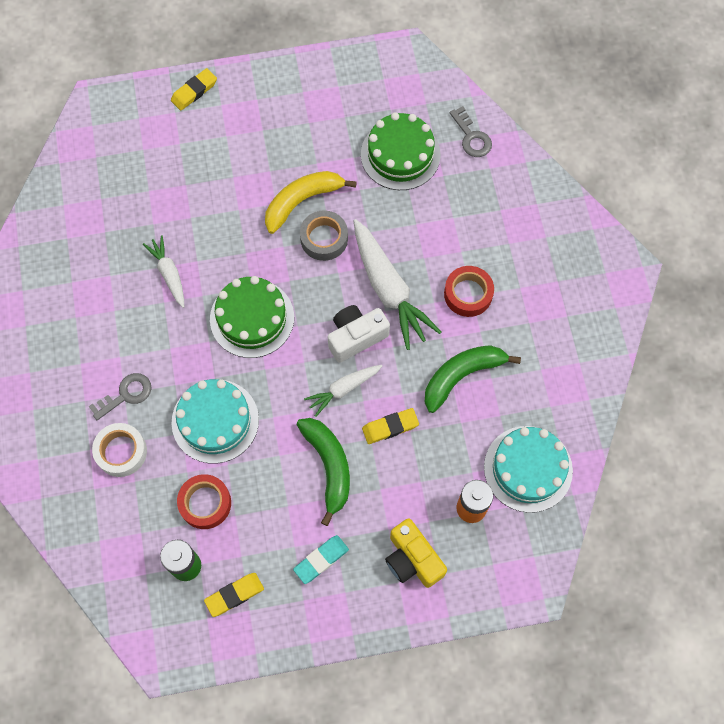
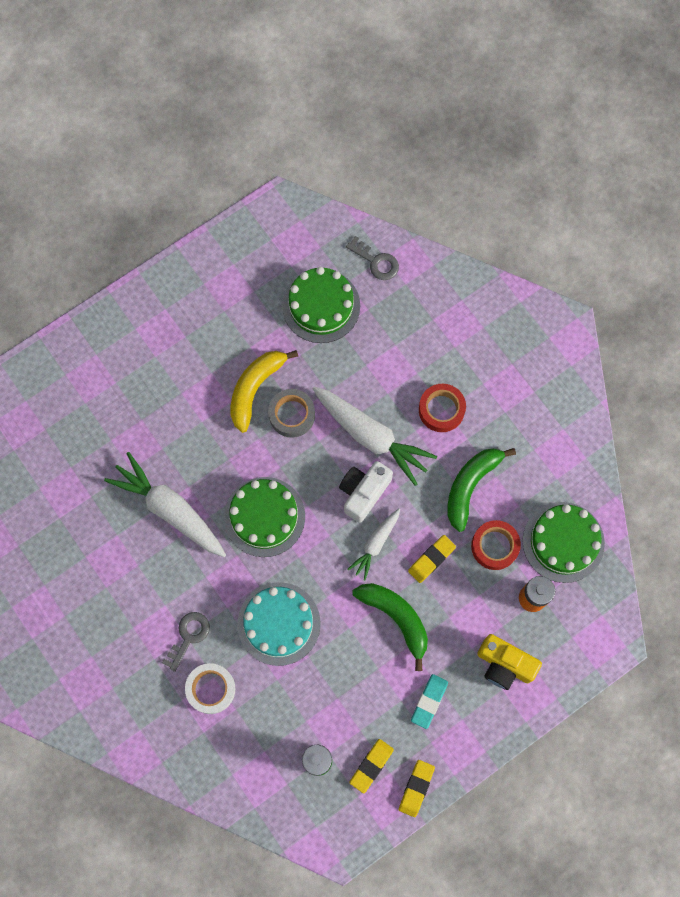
camera: 25 degrees left, 5 degrees up
white carrot [143,235,184,308] -> white carrot [104,452,226,557], size x1.80
yellow eraser [171,68,217,110] -> yellow eraser moved to [399,760,435,817]
red tape [177,474,231,529] -> red tape moved to [471,520,521,570]
turquoise cake [484,426,573,513] -> green cake [522,502,605,583]

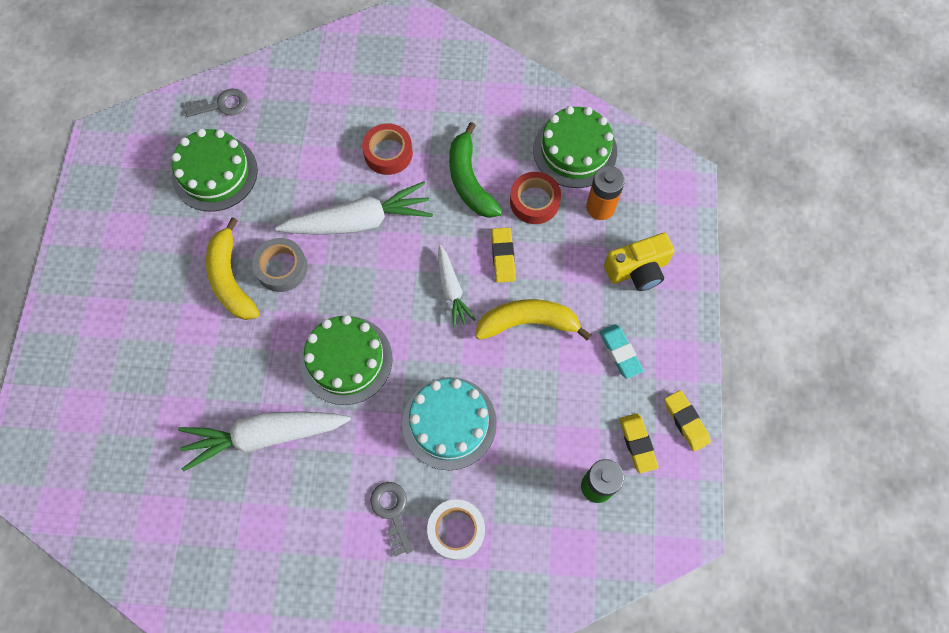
camera: 50 degrees left, 5 degrees down
white camera [339,461,393,523] -> none
green banana [353,583,428,671] -> yellow banana [475,299,591,340]

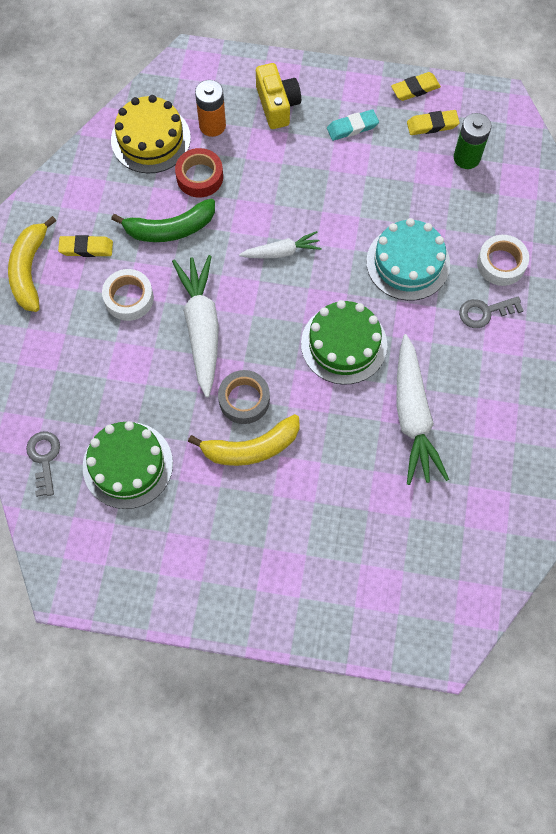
camera: 85 degrees left, 0 degrees up
red tape [362,123,413,175] -> white tape [102,269,154,321]
yellow banana [475,299,591,340] -> yellow banana moved to [8,216,56,312]
yellow eraser [491,227,516,283] -> yellow eraser moved to [58,235,113,257]
green cake [533,106,617,188] -> yellow cake [111,95,191,174]

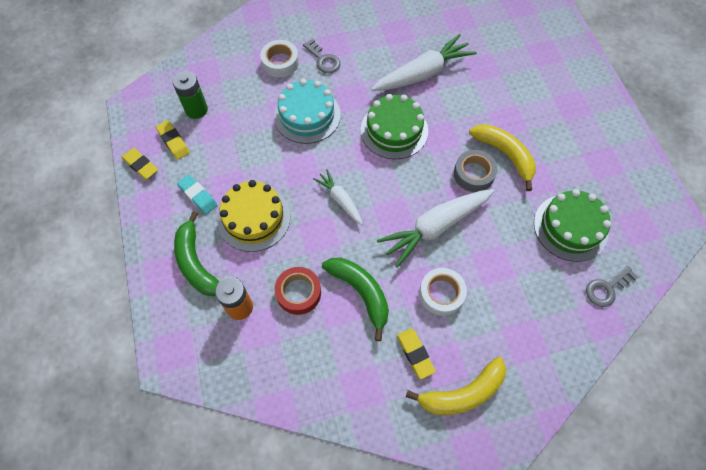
camera: 115 degrees left, 5 degrees down
yellow cake [111,95,191,174] -> yellow cake moved to [217,180,291,252]
yellow camera [256,63,301,129] -> green banana [174,211,219,296]

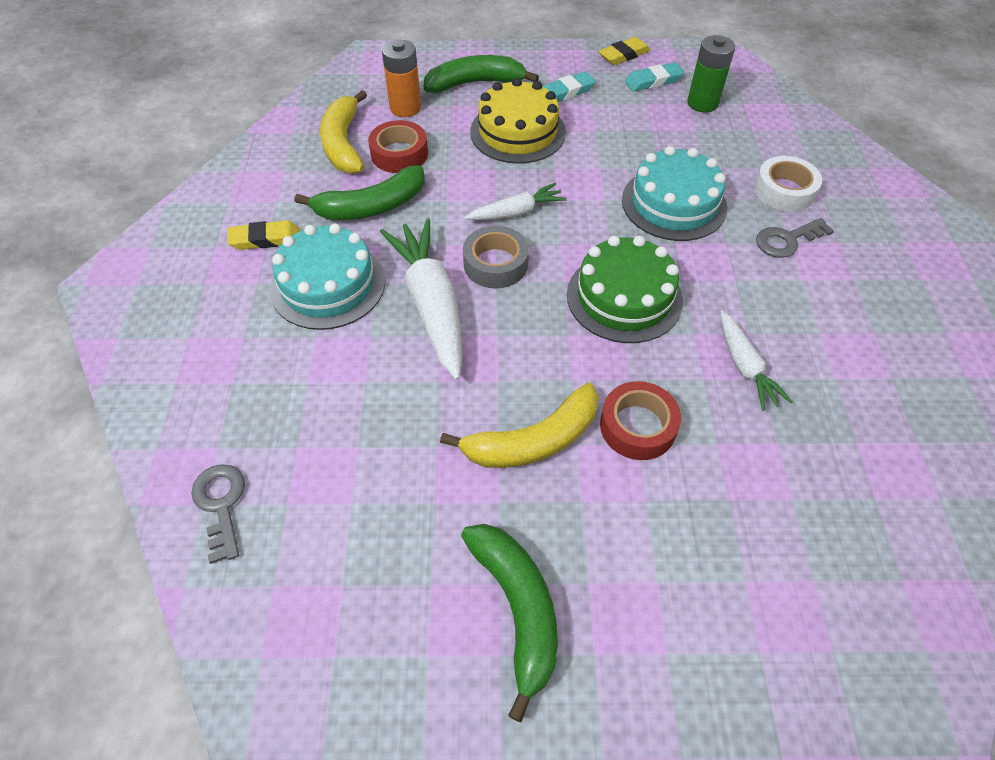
camera: 105 degrees right, 10 degrees down
yellow eraser [156,120,190,160] -> turquoise eraser [625,62,685,92]
white carrot [371,34,477,91] -> white carrot [720,311,792,411], size x0.56
yellow banana [406,357,506,415] -> yellow banana moved to [320,90,367,174]
white tape [419,268,467,316] -> turquoise cake [270,223,385,330]
grey tape [454,150,498,192] -> grey tape moved to [463,226,529,288]
green cake [534,189,611,262] -> none
none -> green banana [461,524,558,722]
none -> red tape [600,381,681,460]

